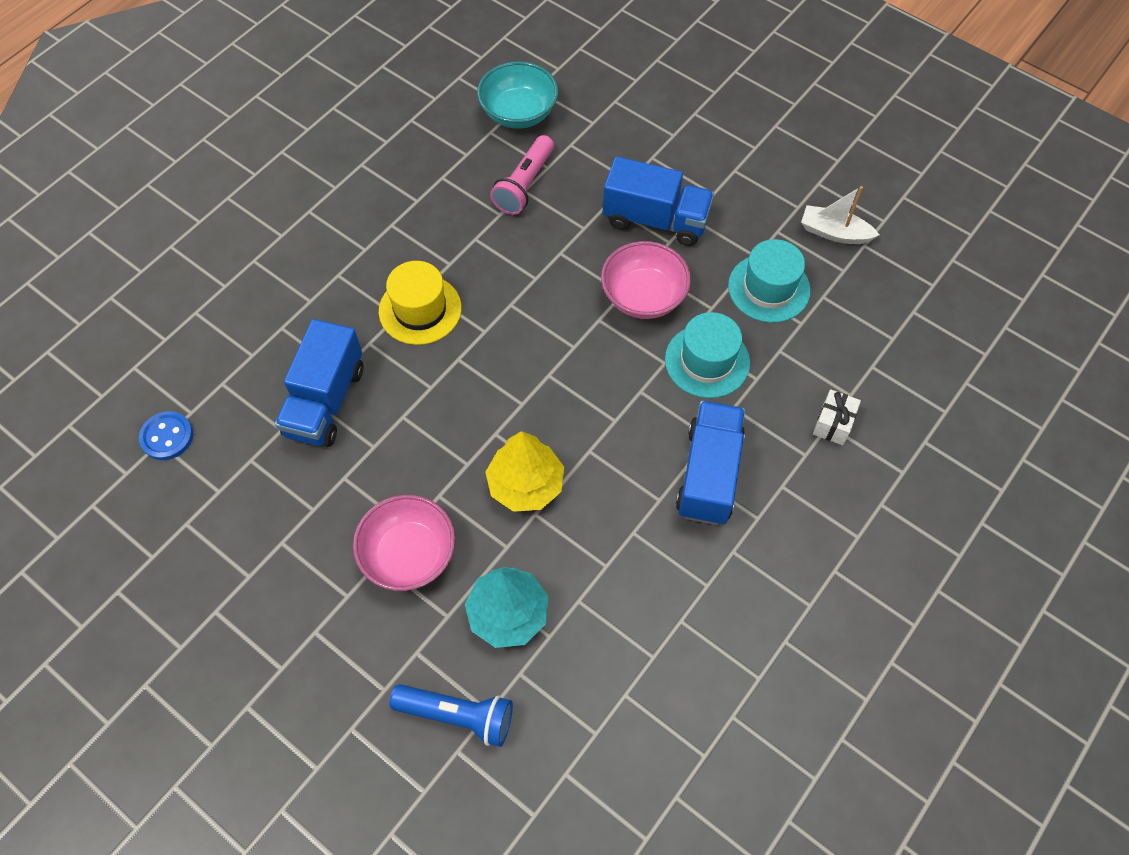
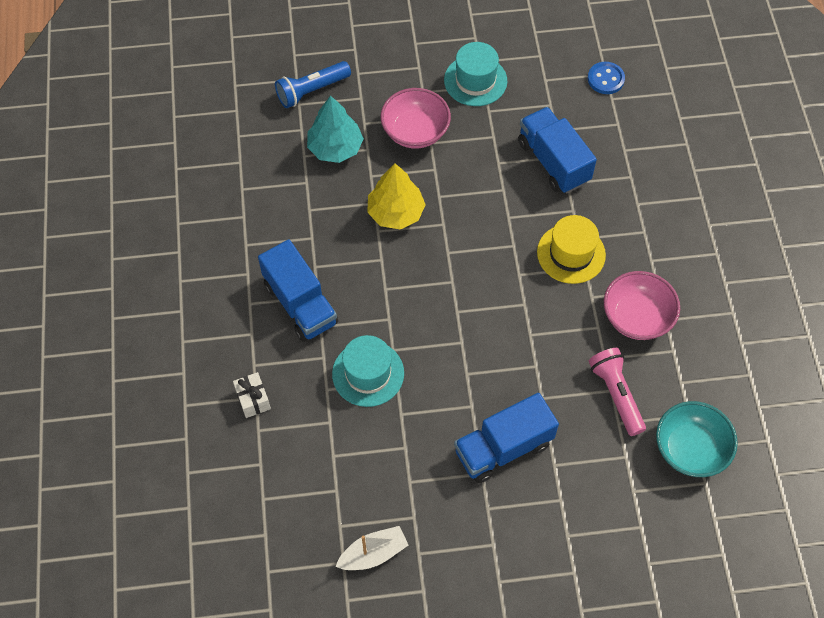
camera: 135 degrees right, 0 degrees up
pink bowl [601,241,691,319] -> pink bowl moved to [604,271,680,340]
turquoise hat [728,239,811,323] -> turquoise hat moved to [444,42,507,106]

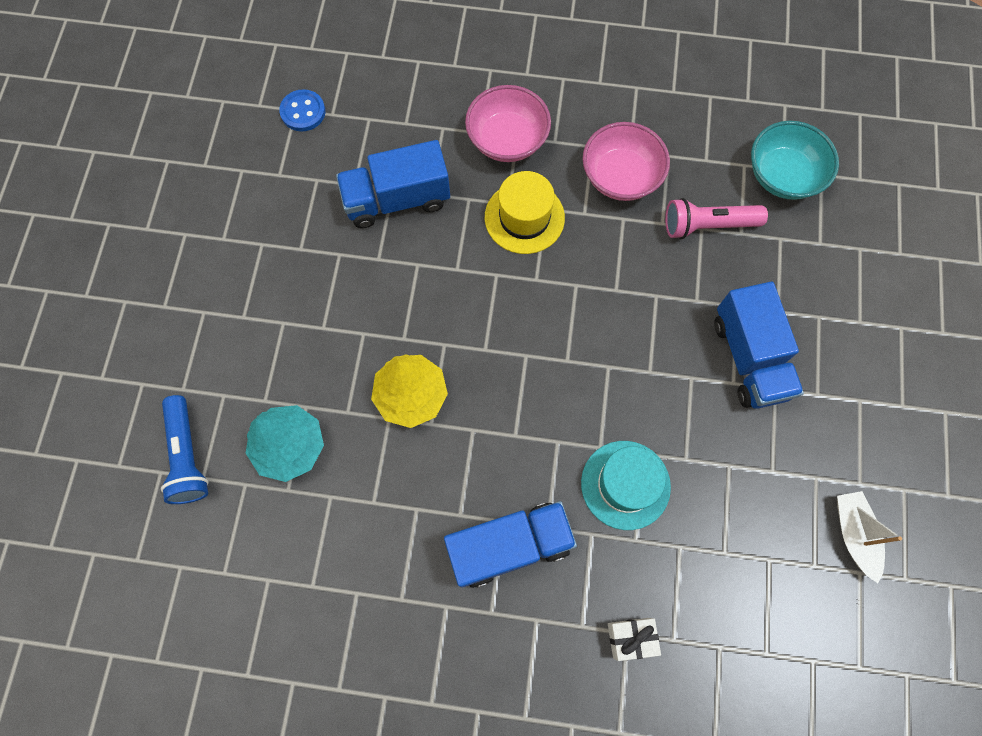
camera: 75 degrees left, 10 degrees up
pink bowl [380,88,451,149] -> pink bowl moved to [465,85,551,162]
turquoise hat [444,42,507,106] -> none

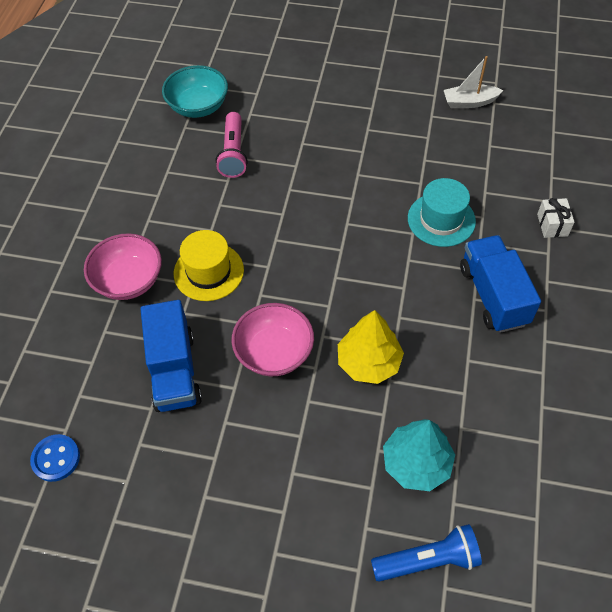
camera: 85 degrees left, 15 degrees down
pink bowl [582,122,670,201] -> pink bowl moved to [232,303,314,376]
blue truck [714,282,804,409] -> none

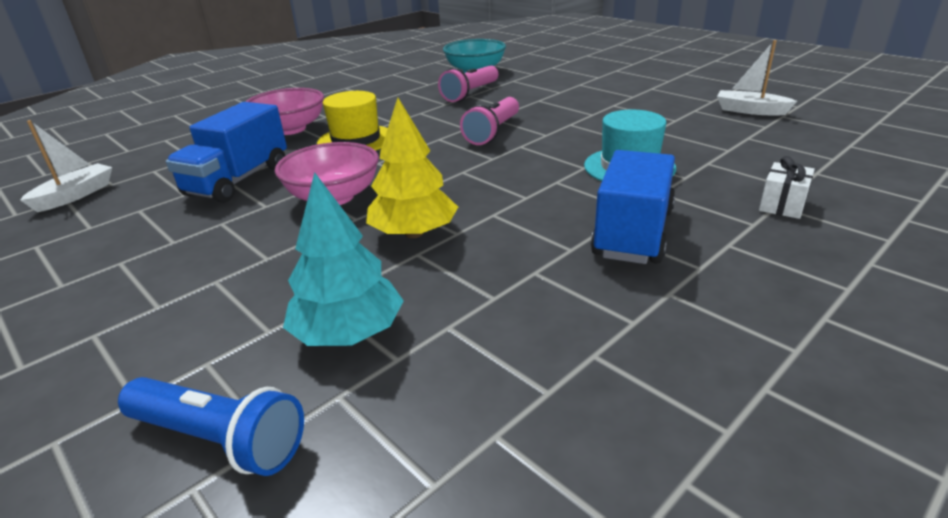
camera: 35 degrees right, 25 degrees down
blue button [30,434,80,482] -> white boat [20,120,112,212]
none -> pink flashlight [460,97,519,145]

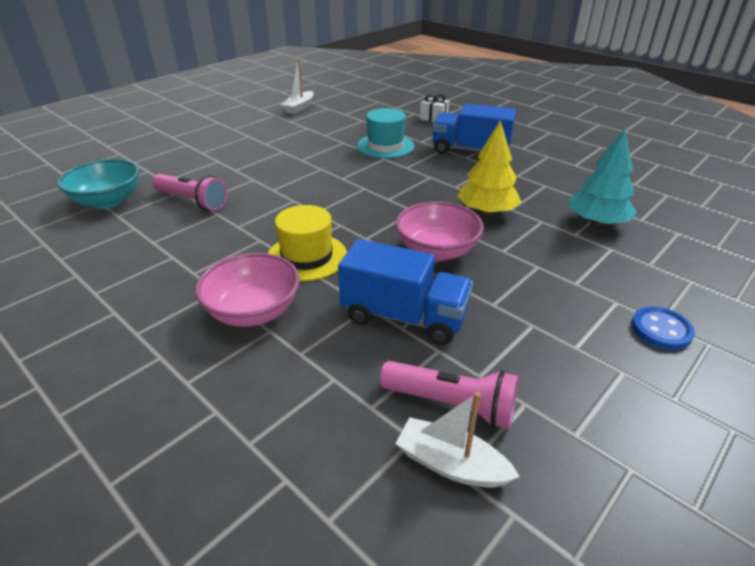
camera: 95 degrees left, 5 degrees up
blue flashlight [118,377,304,476] -> none
pink flashlight [460,97,519,145] -> pink flashlight moved to [380,361,518,429]
none -> blue button [632,306,695,350]

